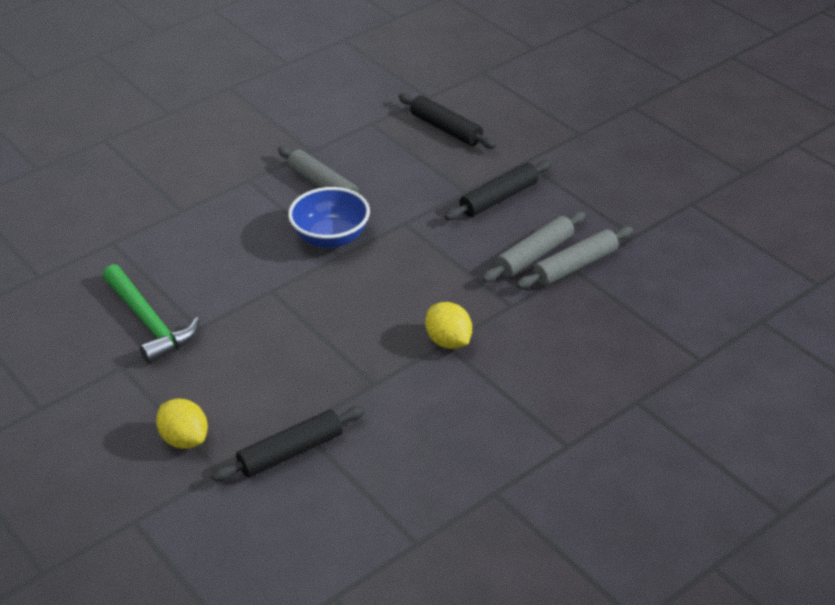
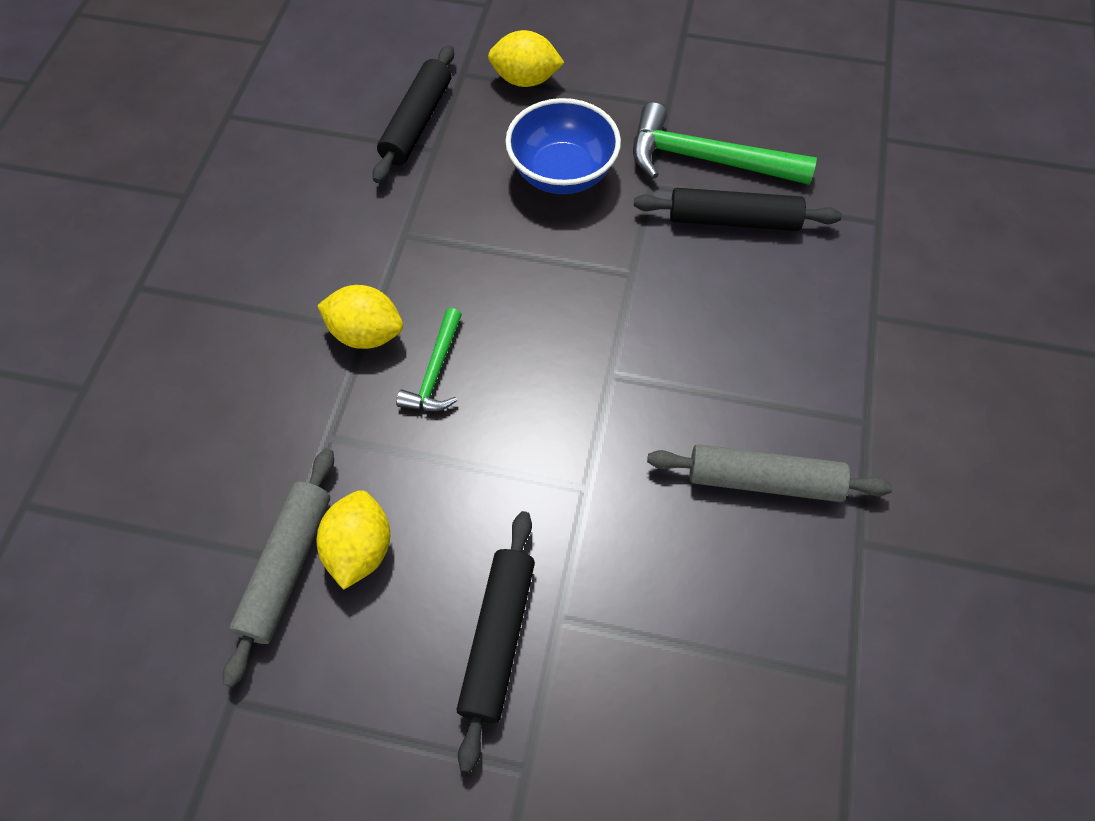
camera: 140 degrees right, 20 degrees up
blue bowl [288,187,370,248] -> blue bowl moved to [505,98,621,194]
black rolling pin [398,93,496,149] -> black rolling pin moved to [634,188,842,231]
grey rolling pin [482,212,586,282] -> yellow lemon [317,490,390,590]
none -> green hammer [396,308,462,411]

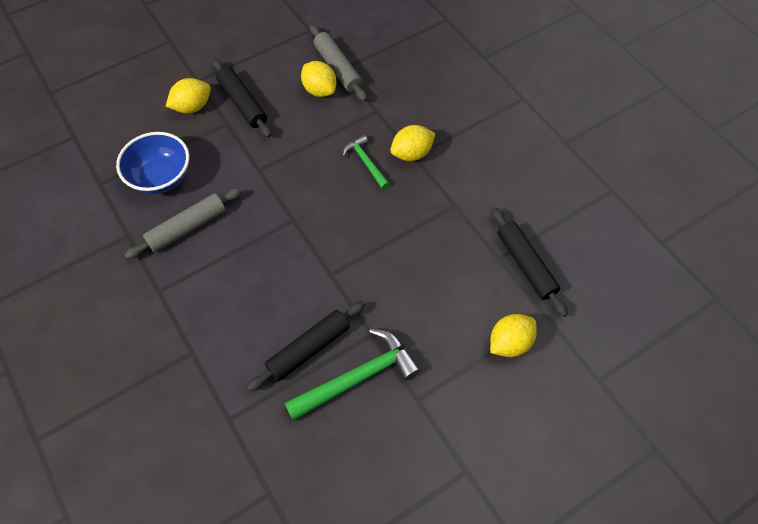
camera: 135 degrees right, 0 degrees up
blue bowl [505,98,621,194] -> blue bowl moved to [116,132,189,194]
none -> yellow lemon [166,78,211,113]

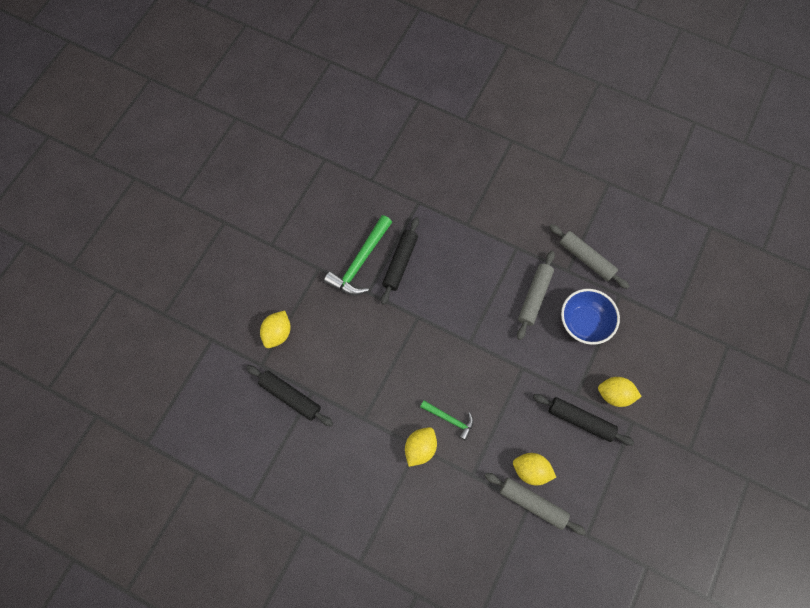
camera: 150 degrees right, 10 degrees up
yellow lemon [166,78,211,113] -> yellow lemon turned 75 degrees clockwise [598,377,642,407]
none -> grey rolling pin [549,224,629,289]

